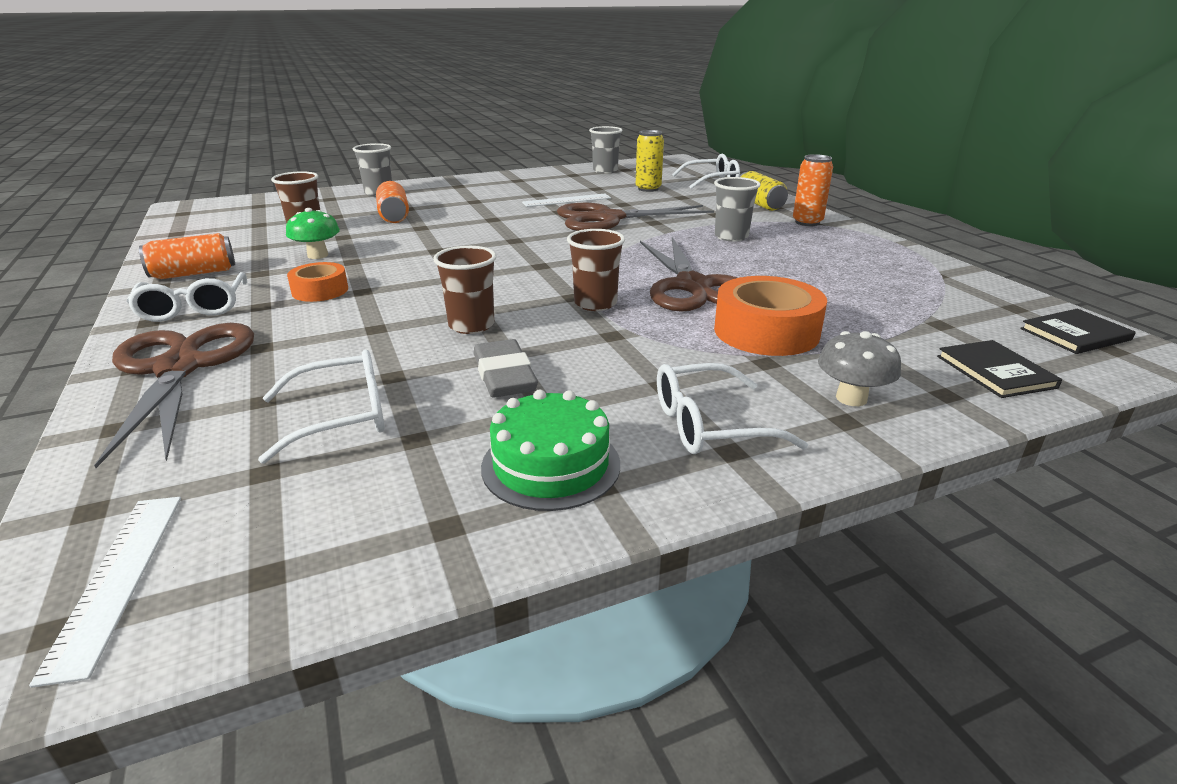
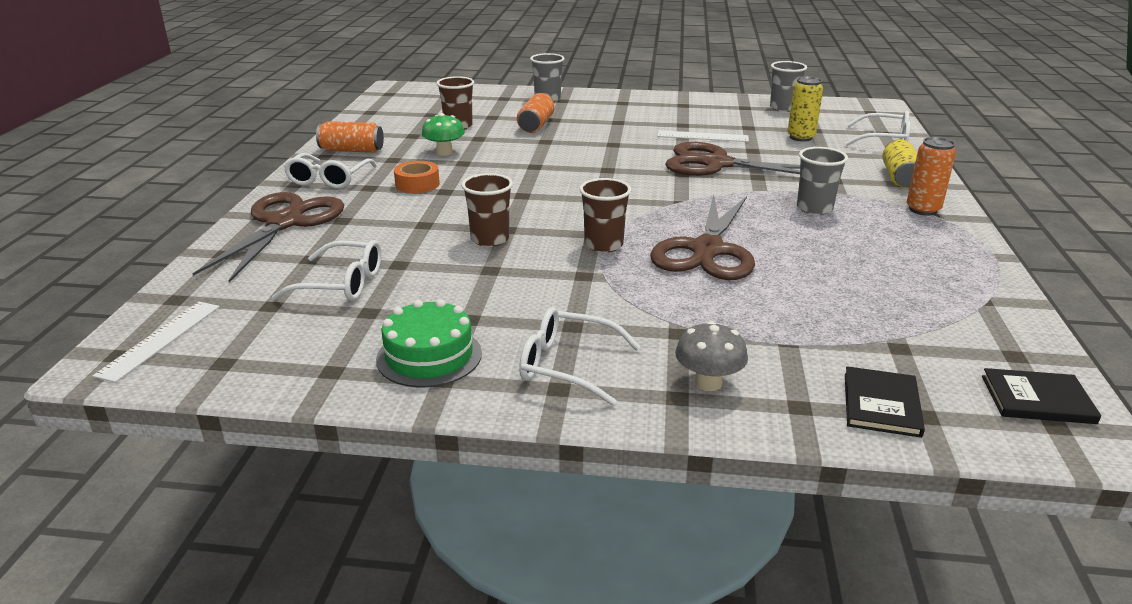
camera: 30 degrees right, 0 degrees up
grey eraser [474,339,538,398] -> none
orange tape [714,276,827,356] -> none

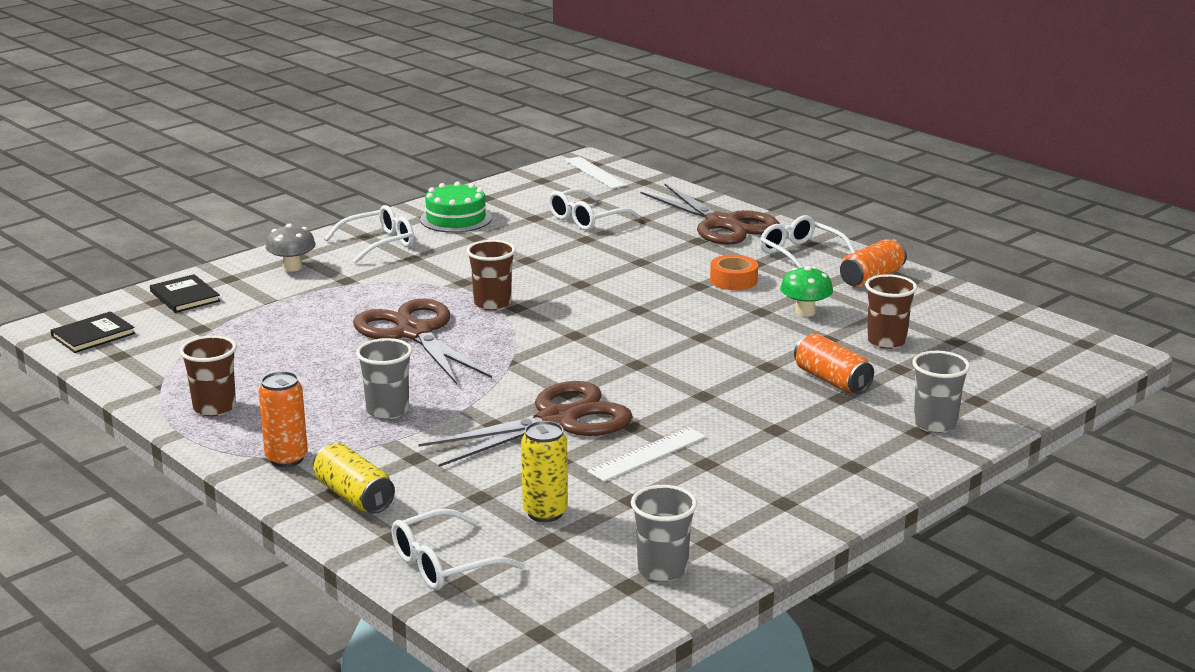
camera: 130 degrees right, 5 degrees down
brown cup [461,173,513,247] -> brown cup moved to [180,335,237,416]

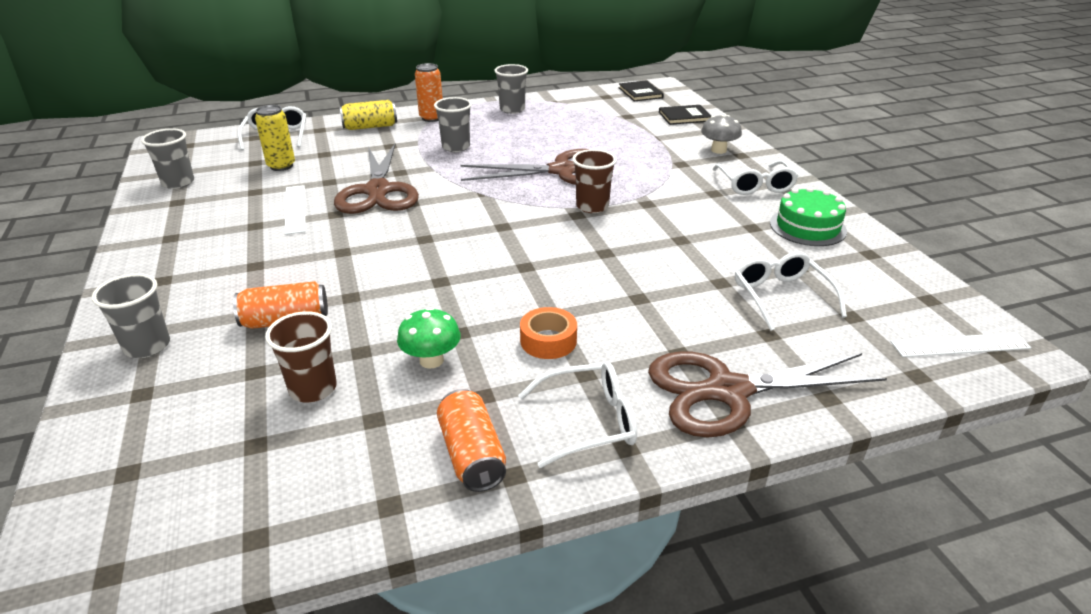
camera: 115 degrees right, 10 degrees up
brown cup [180,335,237,416] -> grey cup [494,64,528,114]

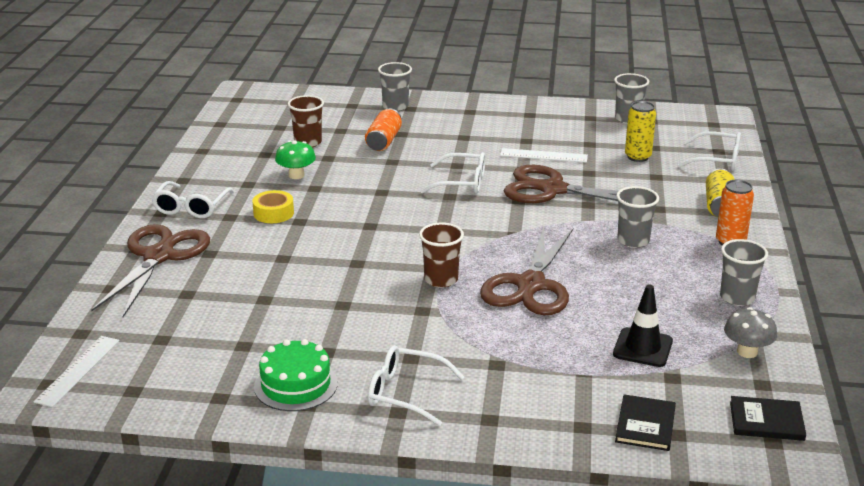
camera: 115 degrees right, 5 degrees down
orange can [437,389,506,492] -> none
orange tape [520,307,577,359] -> yellow tape [252,190,294,223]
grey mushroom [701,114,742,154] -> grey mushroom moved to [724,307,777,358]
white glasses [735,252,847,331] -> white glasses moved to [421,152,485,194]
none -> black traffic cone [613,284,673,367]

